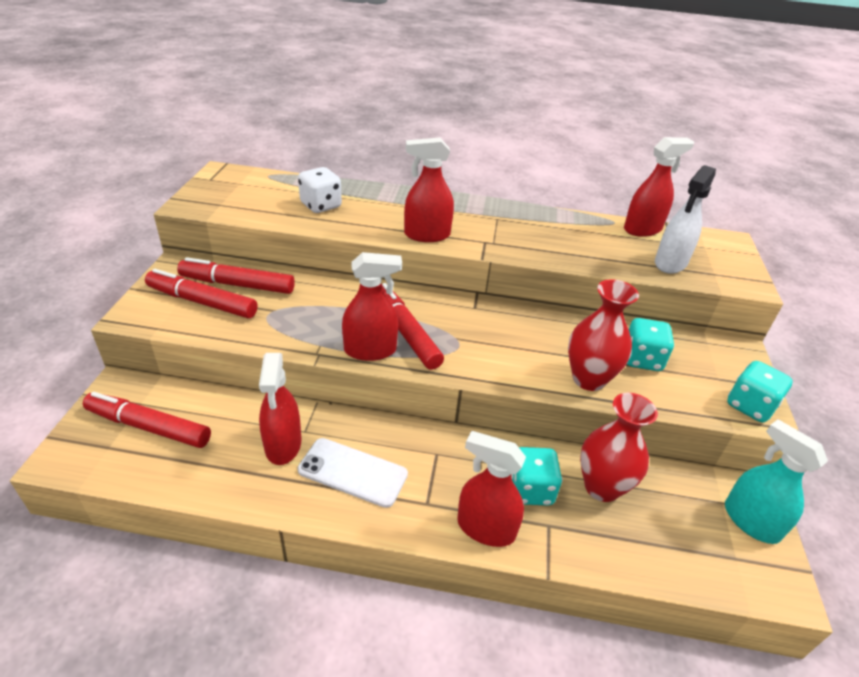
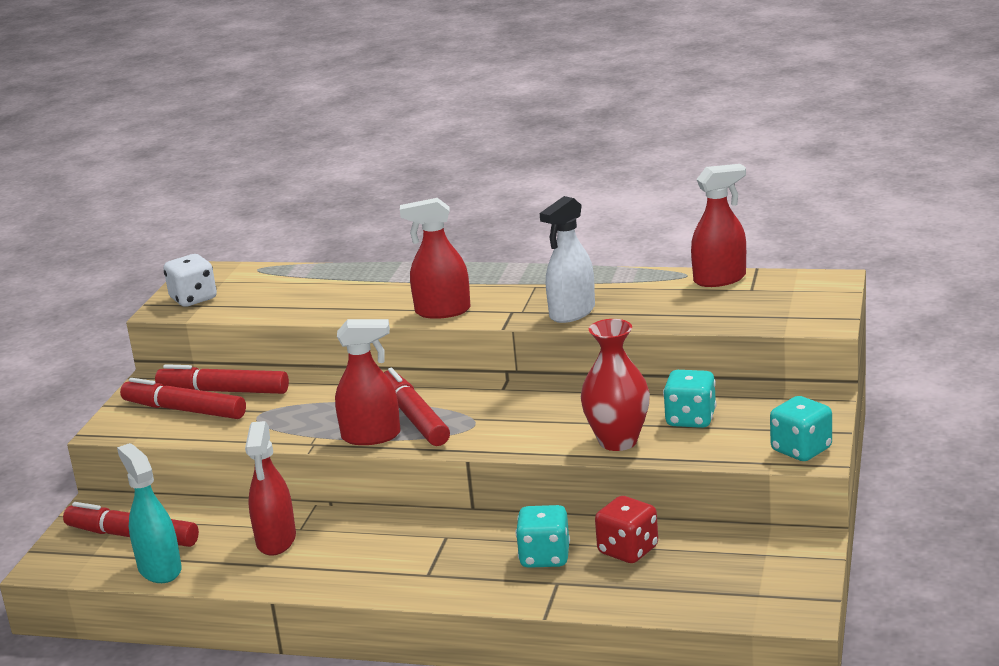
camera: 10 degrees right, 15 degrees down
white dice [298,167,342,213] -> white dice moved to [164,254,217,307]
white phone [298,438,408,508] -> none
red spray bottle [457,431,526,547] -> none
red vase [580,393,658,502] -> red dice [595,496,658,563]
white spray bottle [655,165,716,274] -> white spray bottle moved to [540,196,595,323]
turquoise spray bottle [725,419,828,544] -> turquoise spray bottle moved to [117,443,182,583]

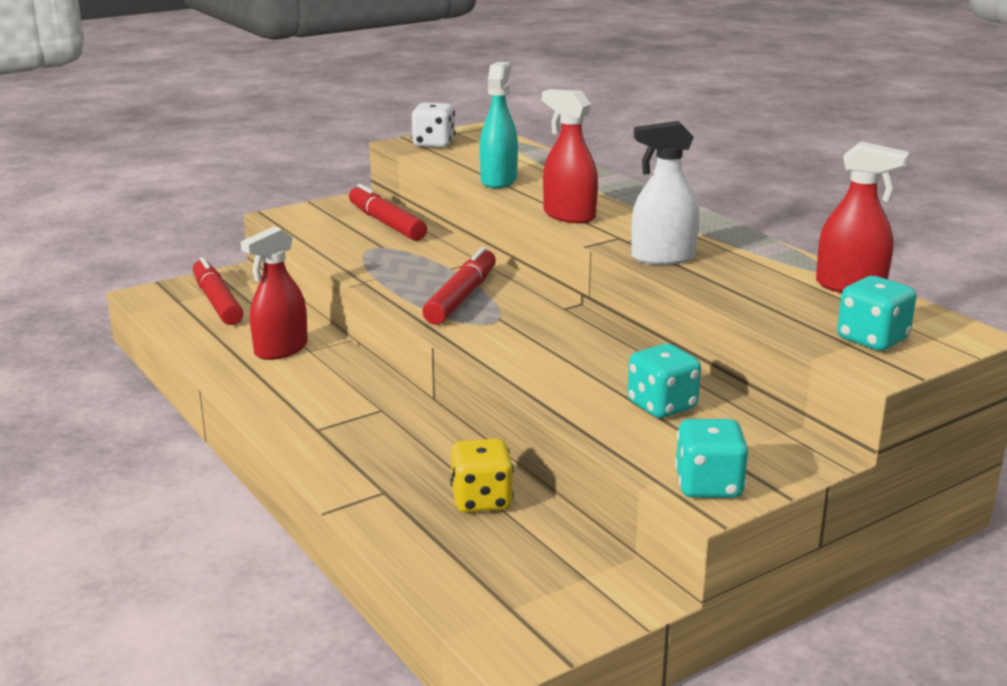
camera: 40 degrees right, 0 degrees up
turquoise spray bottle [117,443,182,583] -> turquoise spray bottle moved to [480,62,518,189]
red marker [120,378,246,419] -> none
red spray bottle [335,319,401,445] -> none
turquoise dice [516,505,570,568] -> turquoise dice moved to [837,276,916,351]
red vase [581,319,650,451] -> none
red dice [595,496,658,563] -> yellow dice [451,439,514,513]

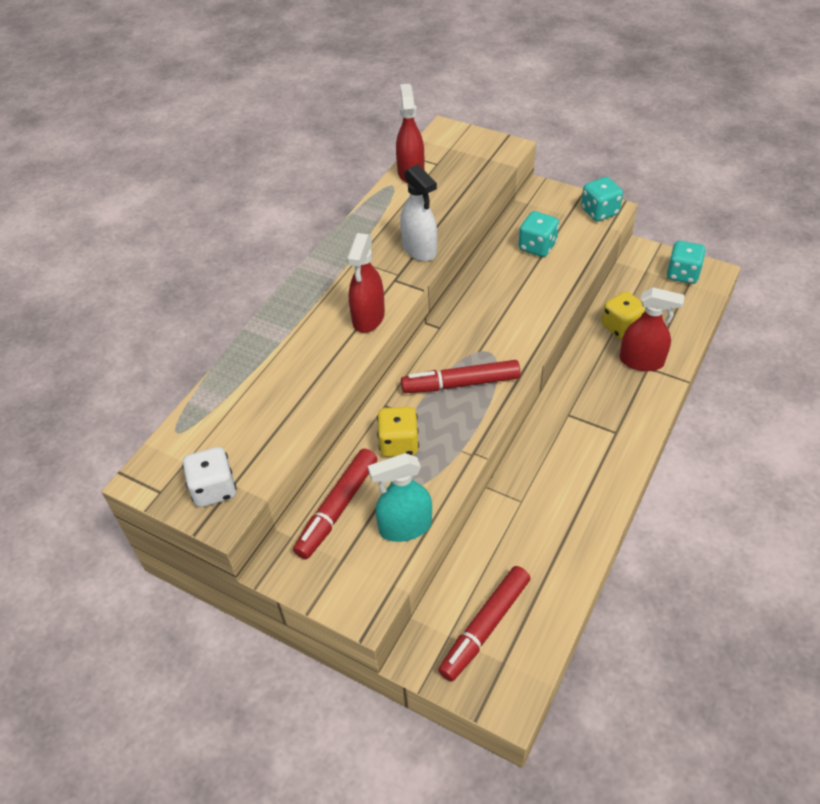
camera: 115 degrees left, 25 degrees up
red spray bottle [241,227,308,360] -> red spray bottle moved to [620,288,685,371]
turquoise spray bottle [480,62,518,189] -> turquoise spray bottle moved to [368,453,432,542]
turquoise dice [837,276,916,351] -> turquoise dice moved to [667,241,706,284]
none -> yellow dice [377,407,419,457]

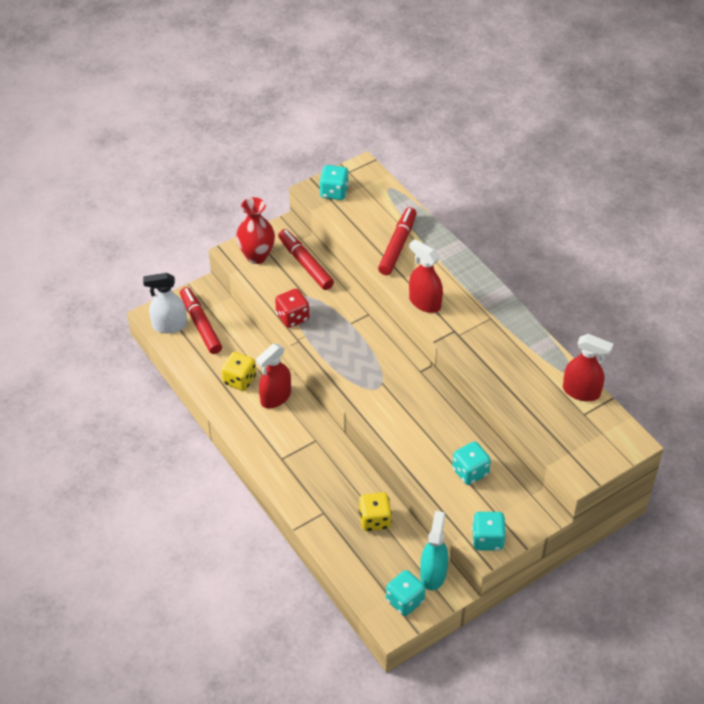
camera: 115 degrees right, 0 degrees up
white dice [182,447,237,507] -> turquoise dice [319,165,349,200]
turquoise spray bottle [368,453,432,542] -> turquoise spray bottle moved to [420,511,448,590]
yellow dice [377,407,419,457] -> yellow dice moved to [221,352,256,391]
white spray bottle [400,164,437,261] -> white spray bottle moved to [143,273,187,333]
red marker [401,360,520,393] -> red marker moved to [378,207,417,275]
red spray bottle [620,288,685,371] -> red spray bottle moved to [256,344,291,408]
none -> red vase [236,197,275,264]
none -> red dice [275,289,309,328]

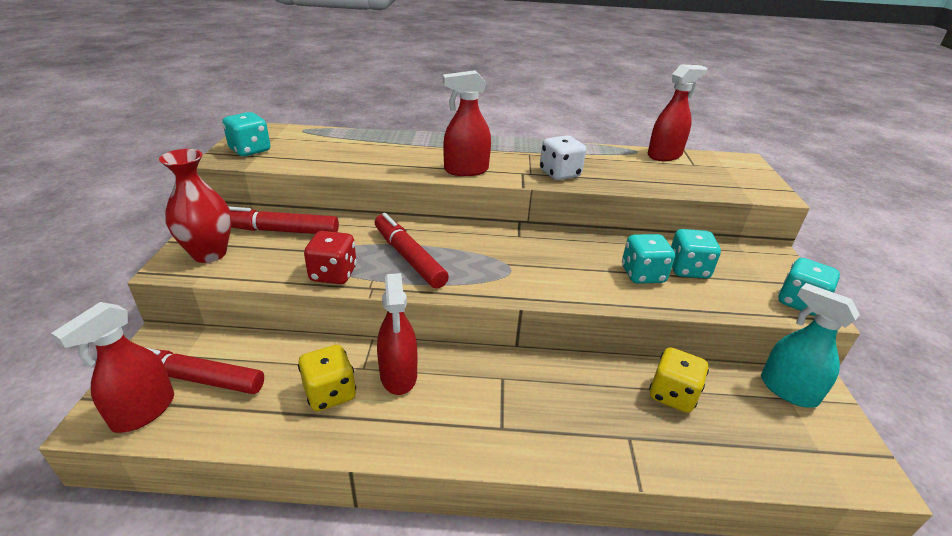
camera: 55 degrees left, 15 degrees down
white spray bottle [143,273,187,333] -> red spray bottle [51,302,174,433]
red marker [378,207,417,275] -> red marker moved to [375,213,449,289]
turquoise dice [386,570,426,616] -> turquoise dice moved to [622,234,675,284]
none -> white dice [540,135,586,180]

